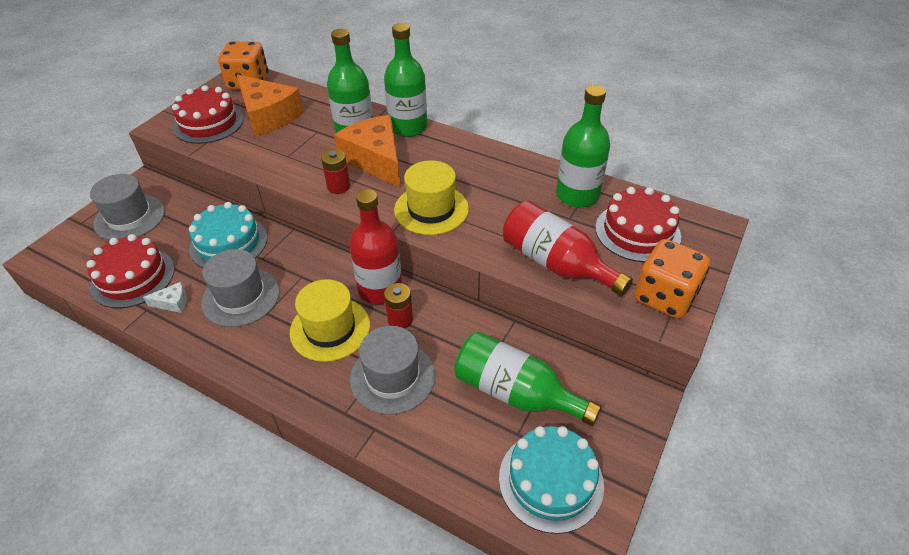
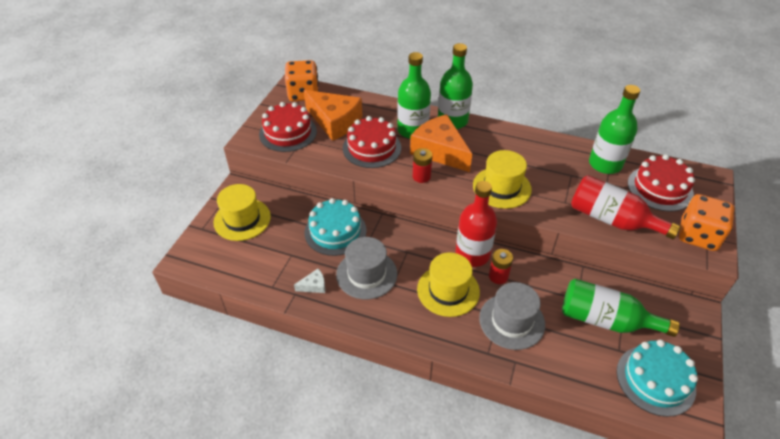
camera: 10 degrees left, 0 degrees up
red cake [86,234,175,308] -> red cake moved to [343,116,401,168]
grey hat [90,174,165,240] -> yellow hat [213,184,271,241]

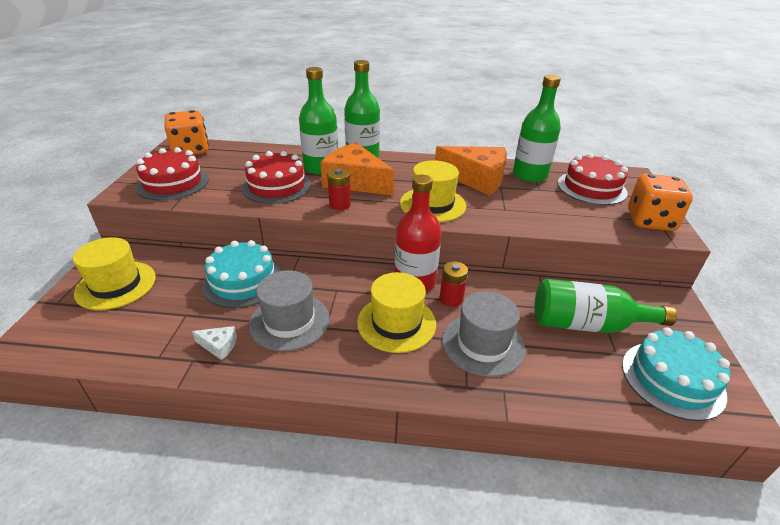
camera: 15 degrees left, 10 degrees down
white cheese [294,269,325,293] -> white cheese turned 45 degrees clockwise [192,326,237,360]
orange cheese [304,90,362,141] -> orange cheese moved to [435,146,507,196]
red bottle [571,175,681,240] -> none

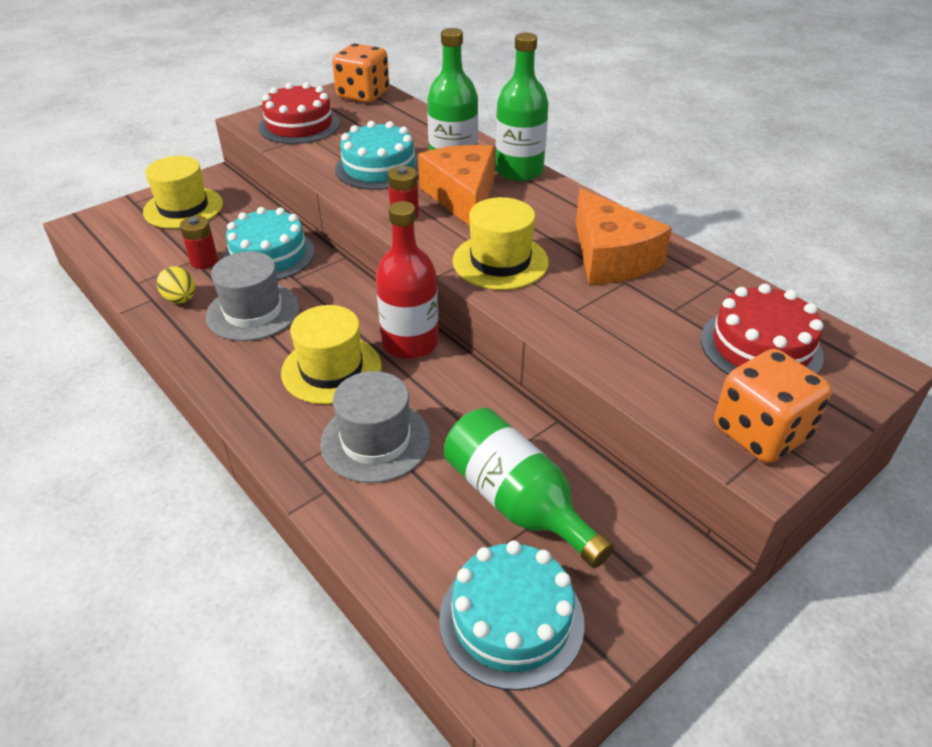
camera: 45 degrees right, 5 degrees up
white cheese [192,326,237,360] -> yellow egg [157,266,195,303]
red cake [242,151,311,204] -> turquoise cake [335,121,419,190]
red battery [440,261,468,307] -> red battery moved to [180,216,218,269]
green bottle [513,75,561,182] -> none

